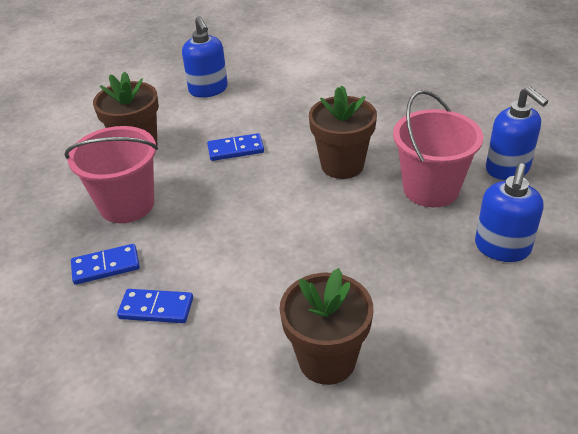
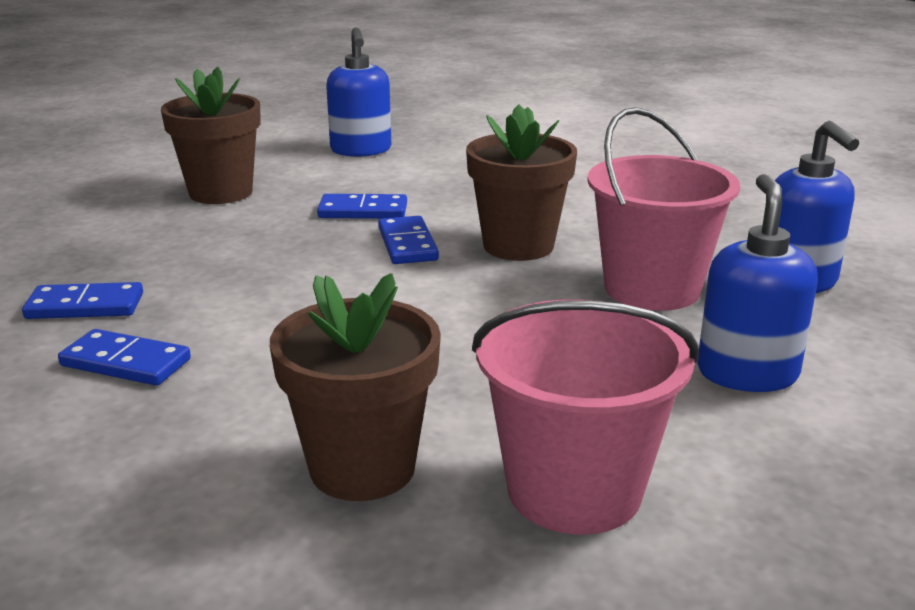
camera: 10 degrees right, 15 degrees down
pink bucket [65,126,158,223] -> pink bucket moved to [472,299,699,534]
blue soap dispenser [475,163,543,262] -> blue soap dispenser turned 150 degrees clockwise [698,174,818,392]
none -> blue domino [378,216,439,264]

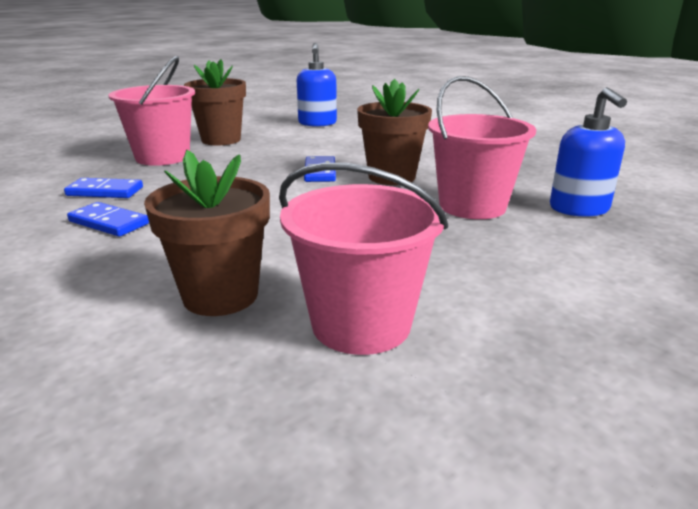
camera: 10 degrees right, 0 degrees up
blue domino [317,194,407,219] -> none
blue soap dispenser [698,174,818,392] -> none
none -> pink bucket [108,56,195,166]

